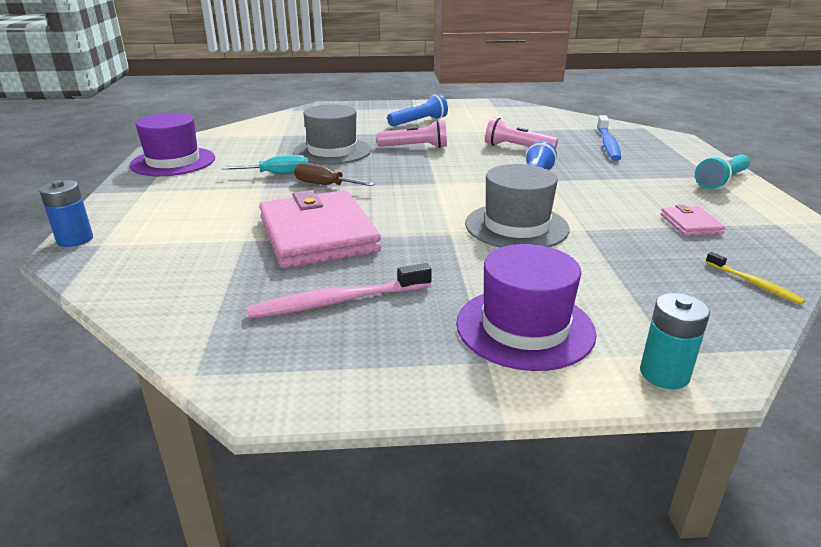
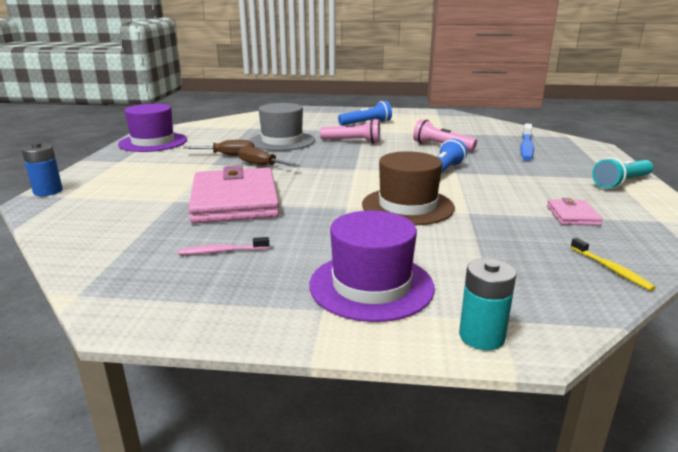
camera: 10 degrees right, 5 degrees down
turquoise screwdriver [222,155,308,174] -> brown screwdriver [184,140,254,156]
pink toothbrush [247,263,432,319] -> pink toothbrush [178,237,269,255], size x0.56
grey hat [465,164,570,248] -> brown hat [362,151,455,225]

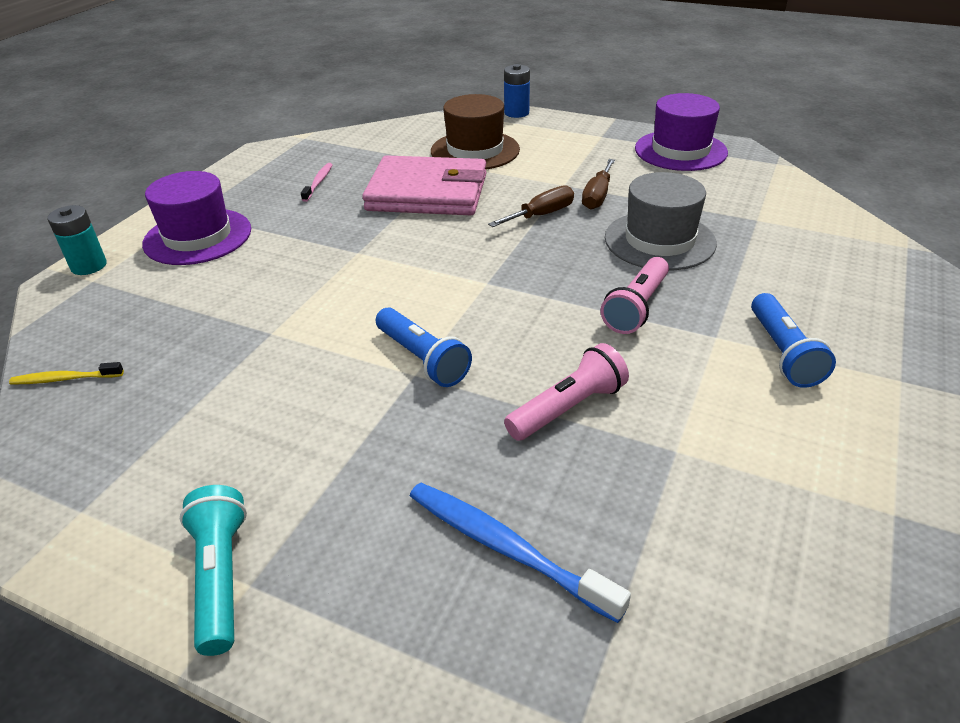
camera: 110 degrees right, 15 degrees up
brown hat [362,151,455,225] -> brown hat moved to [431,94,520,169]
pink wallet [547,198,603,226] -> none

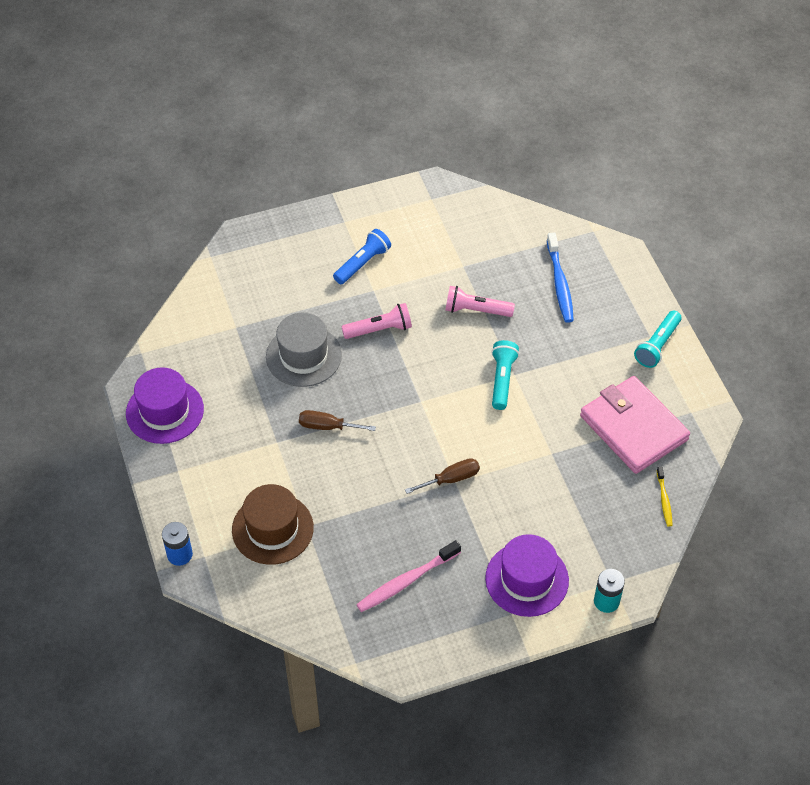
camera: 135 degrees left, 15 degrees up
yellow toothbrush [9,362,124,384] -> yellow toothbrush turned 45 degrees clockwise [657,467,673,527]
pink toothbrush [301,163,333,202] -> pink toothbrush [356,540,461,612], size x1.78
pink wallet [362,155,487,215] -> pink wallet moved to [580,376,690,474]
blue flashlight [376,307,472,387] -> turquoise flashlight [491,340,519,410]
brown screwdriver [582,159,615,210] -> brown screwdriver moved to [405,458,480,494]

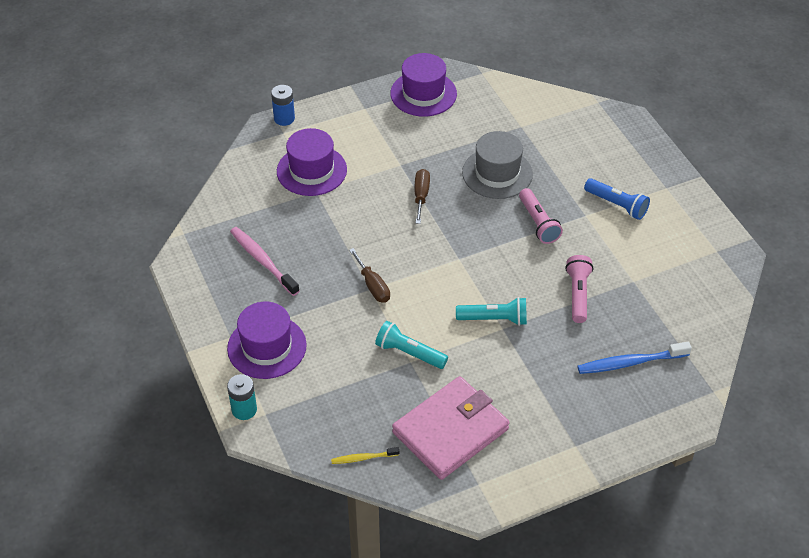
camera: 85 degrees right, 5 degrees down
brown hat [232,484,314,565] -> purple hat [277,128,347,196]
turquoise flashlight [634,311,682,368] -> turquoise flashlight moved to [375,321,448,369]

